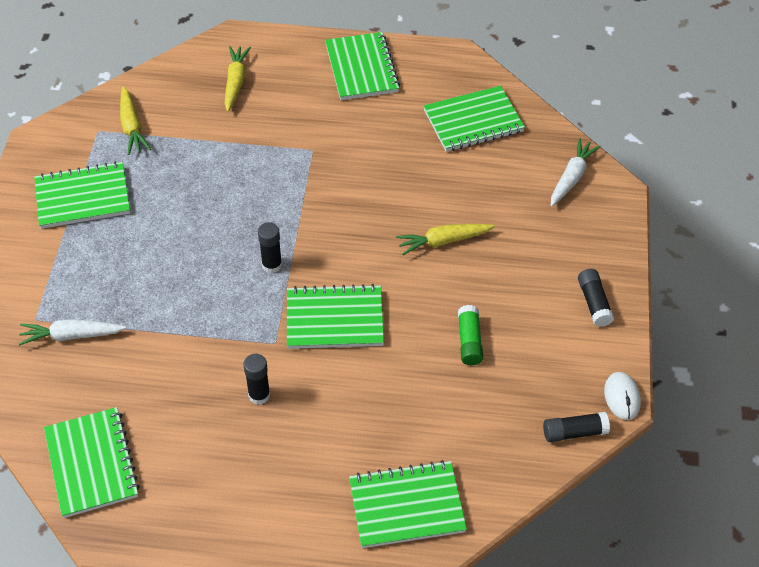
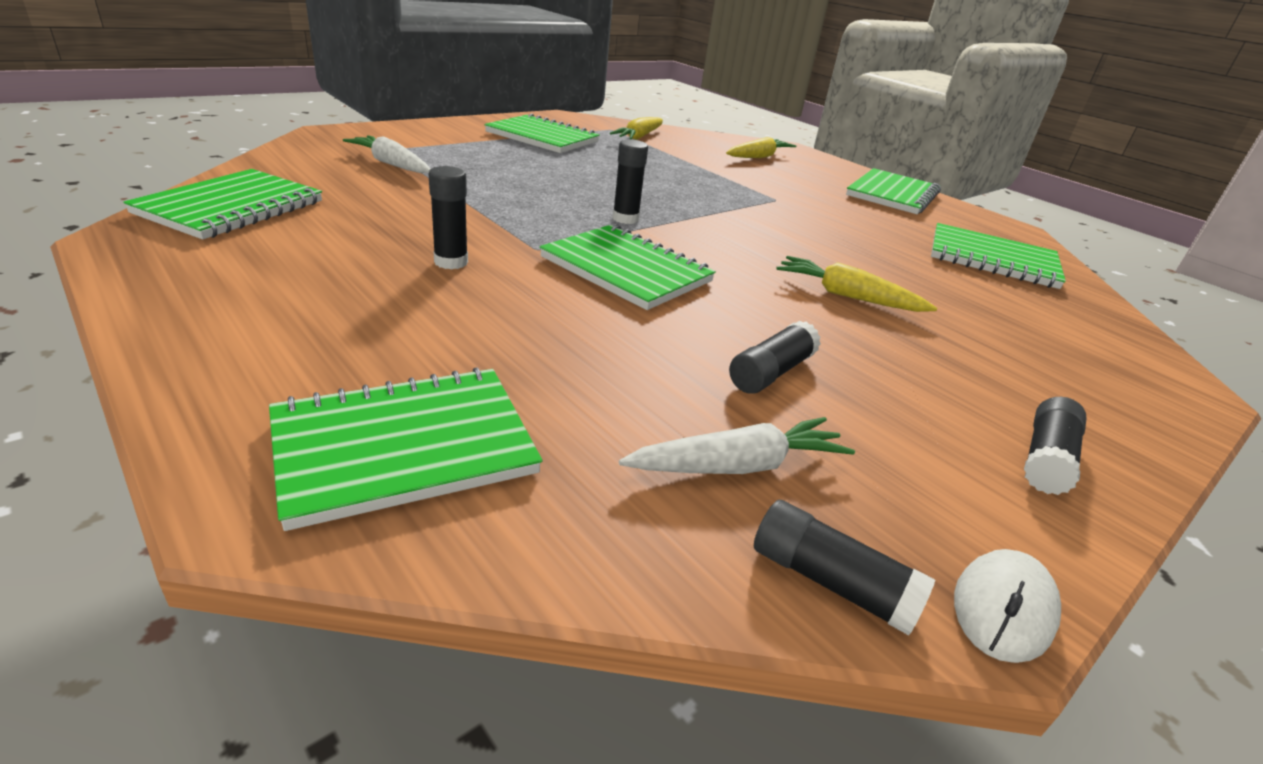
camera: 40 degrees right, 20 degrees down
green notebook [349,460,467,548] -> green notebook turned 60 degrees counterclockwise [269,367,542,531]
green glue stick [458,305,483,365] -> black glue stick [729,321,821,394]
white carrot [551,138,601,207] -> white carrot moved to [619,417,855,474]

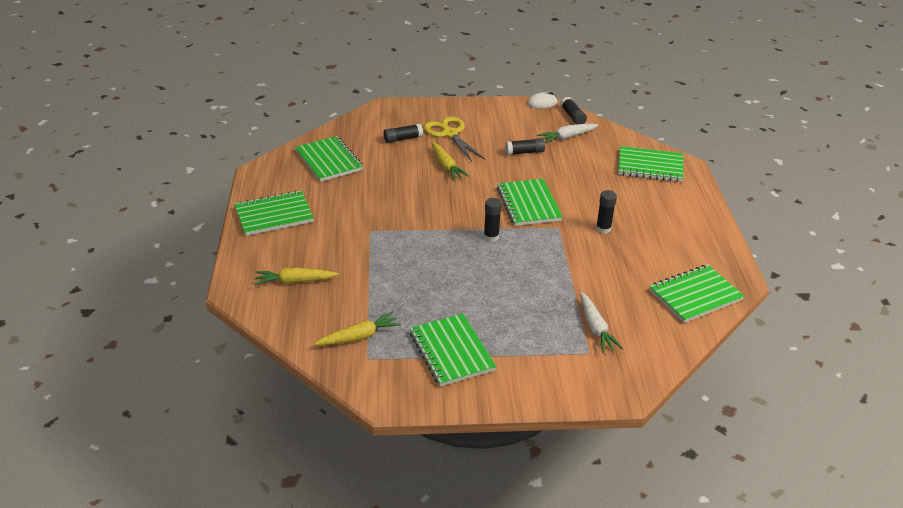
camera: 140 degrees left, 5 degrees up
white carrot [619,417,855,474] -> white carrot turned 45 degrees counterclockwise [537,124,598,143]
black glue stick [1024,397,1087,495] -> black glue stick moved to [384,124,423,143]
none -> yellow scissors [424,117,485,162]

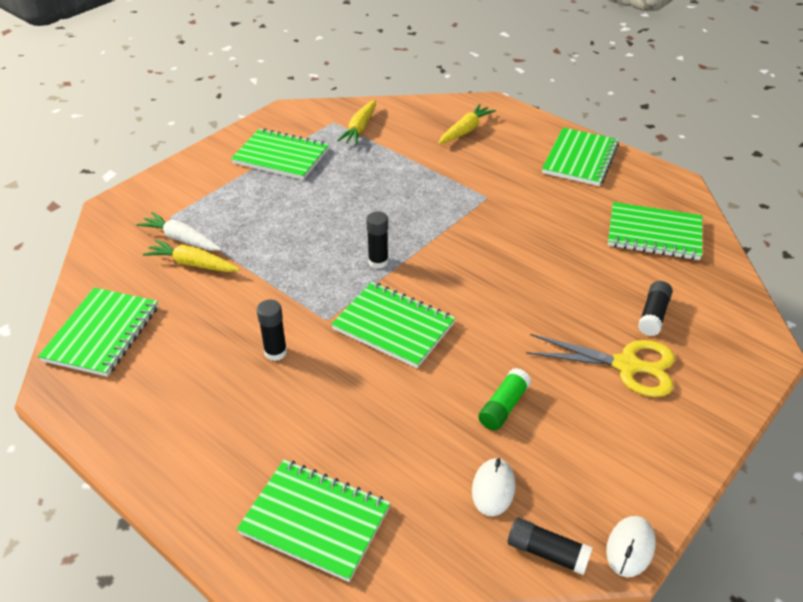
camera: 135 degrees right, 5 degrees up
yellow carrot [432,142,469,180] -> yellow carrot moved to [143,239,240,272]
black glue stick [505,138,545,155] -> green glue stick [478,368,531,431]
white carrot [537,124,598,143] -> white mouse [472,458,516,516]
green notebook [618,146,684,182] -> green notebook turned 60 degrees clockwise [237,460,390,582]

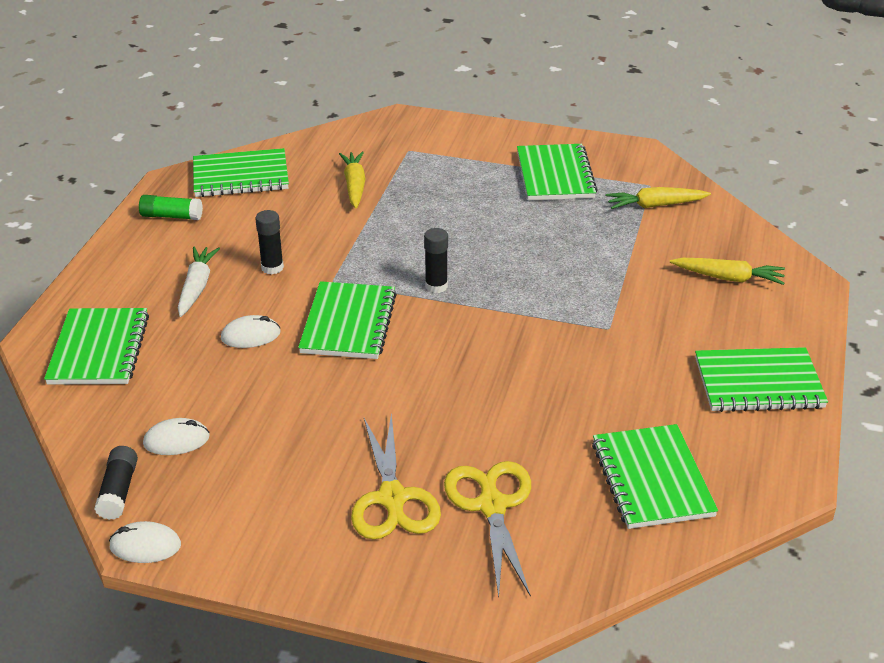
camera: 65 degrees right, 5 degrees down
white carrot [136,212,222,251] -> white carrot moved to [178,247,220,317]
green glue stick [478,368,531,431] -> green glue stick moved to [139,195,203,220]
black glue stick [638,281,673,336] -> yellow scissors [444,461,531,598]
none -> white mouse [221,315,281,348]

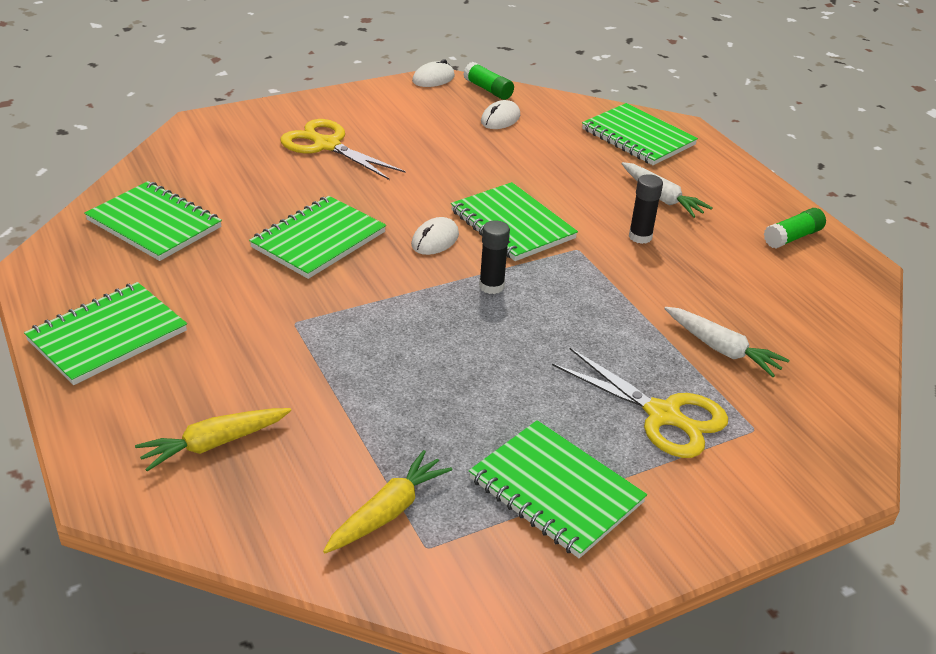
camera: 135 degrees right, 0 degrees up
black glue stick [94,446,138,520] -> green glue stick [463,62,514,100]
green notebook [193,148,289,197] -> green notebook moved to [249,196,386,279]
white mouse [221,315,281,348] -> white mouse moved to [411,217,459,255]
yellow carrot [339,151,365,209] -> white carrot [664,307,790,377]
yellow scissors [444,461,531,598] -> yellow scissors moved to [552,348,728,458]

